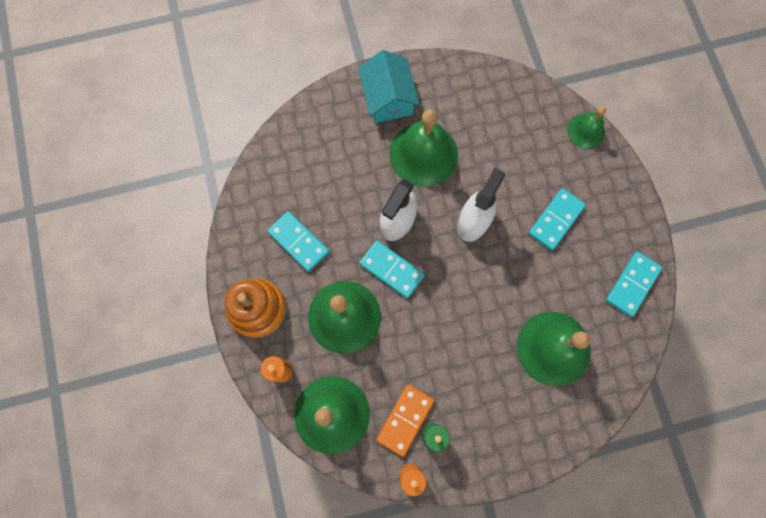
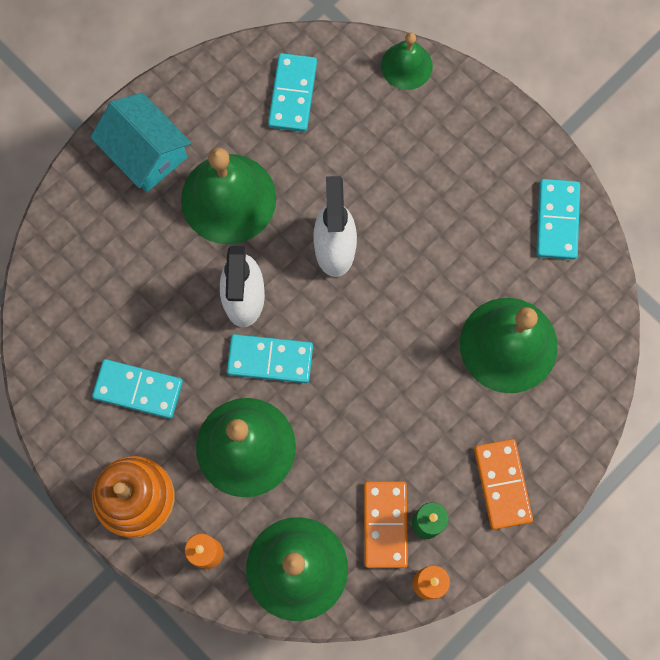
camera: 30 degrees left, 0 degrees up
turquoise domino [528,188,586,250] -> turquoise domino moved to [268,53,317,132]
none -> orange domino [474,439,533,530]

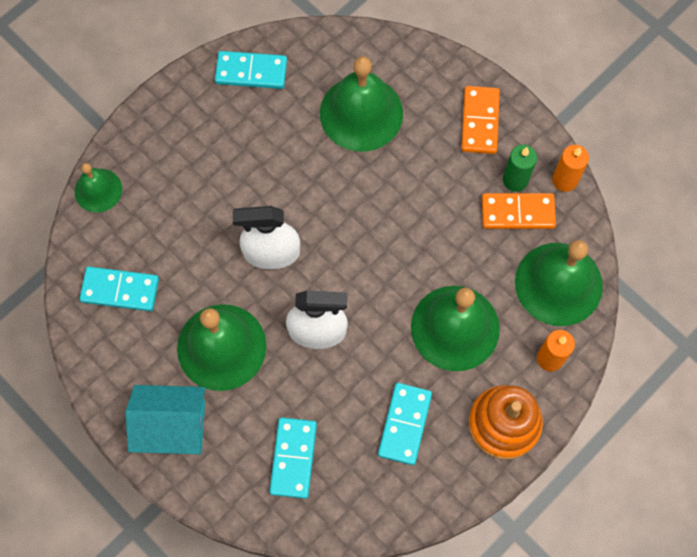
camera: 90 degrees left, 5 degrees down
turquoise house [90,93,192,192] -> turquoise house turned 45 degrees clockwise [125,385,206,454]
turquoise domino [227,334,313,383] -> turquoise domino moved to [269,417,317,499]
orange domino [474,439,533,530] -> orange domino turned 75 degrees counterclockwise [461,86,500,154]

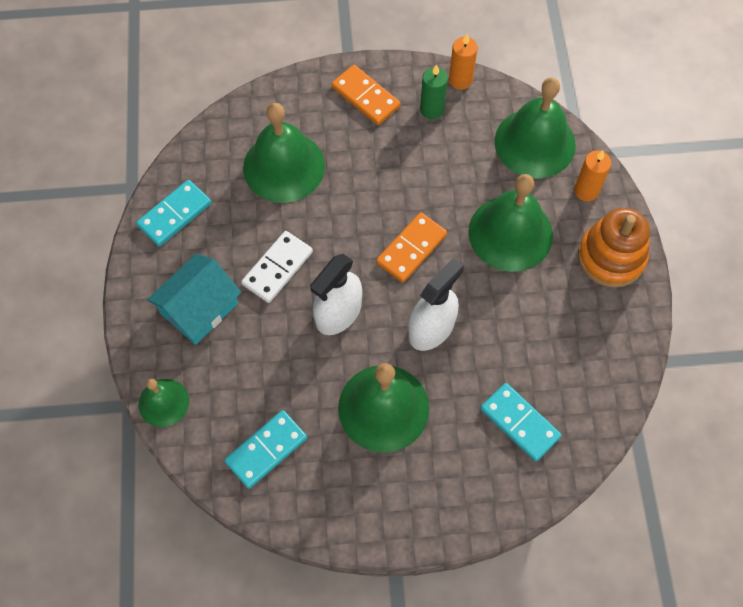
camera: 50 degrees left, 5 degrees down
turquoise house [125,385,206,454] -> turquoise house moved to [147,254,242,345]
turquoise domino [378,383,432,465] -> none
orange domino [482,193,556,229] -> orange domino moved to [376,212,447,283]
none -> white domino [241,231,313,303]

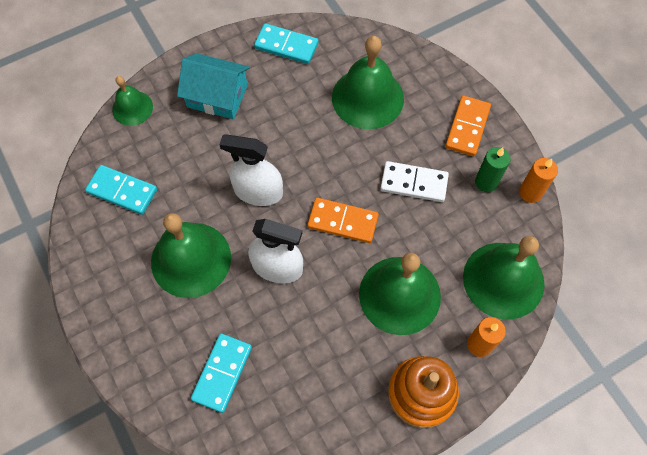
camera: 65 degrees right, 0 degrees up
white domino [241,231,313,303] -> white domino moved to [380,161,449,202]

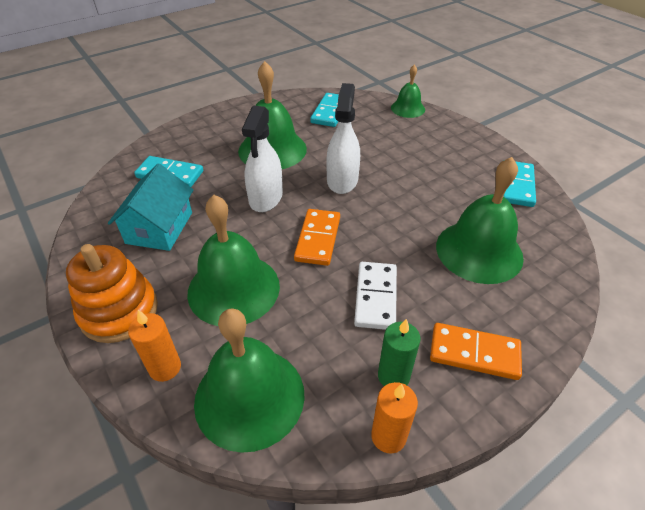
camera: 85 degrees right, 20 degrees down
turquoise house [177,53,250,119] -> turquoise house moved to [108,164,193,251]

